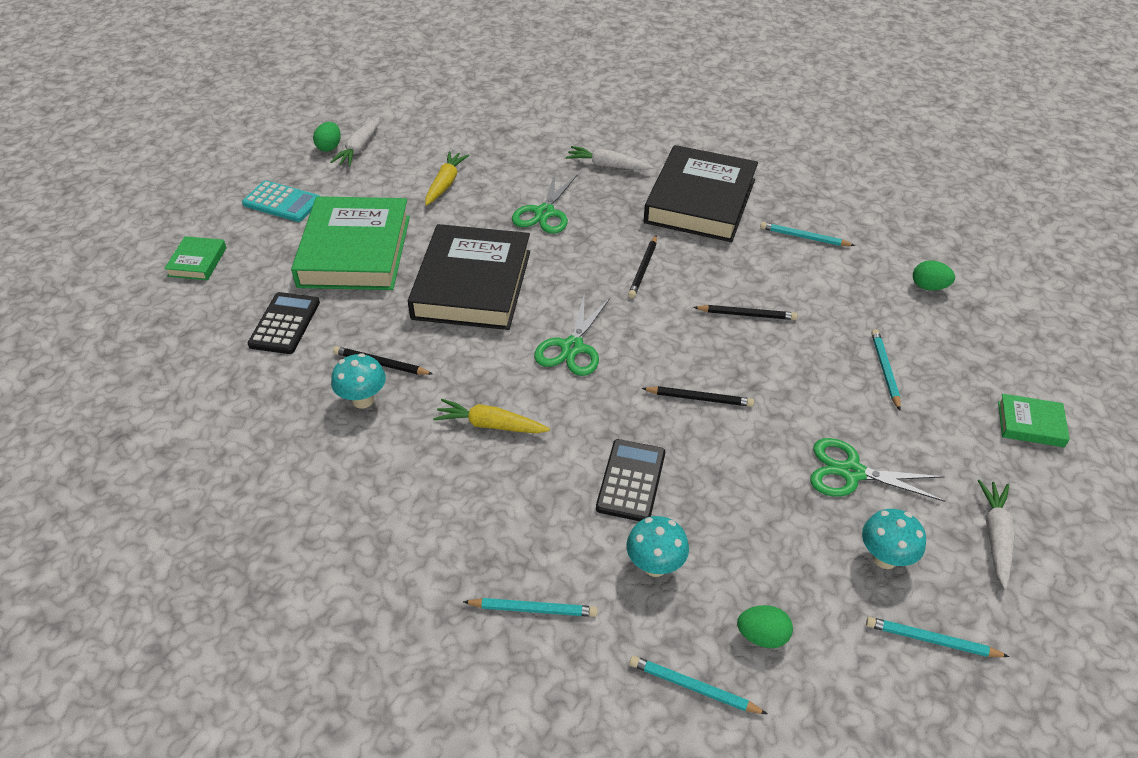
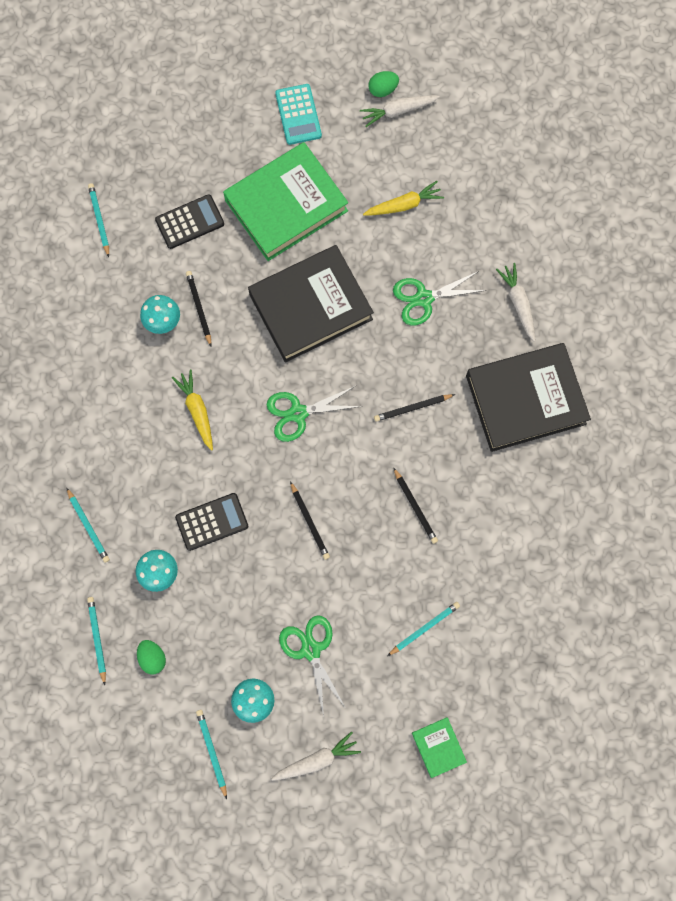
camera: 55 degrees right, 30 degrees up
green book [164,236,227,280] -> none
turquoise pencil [760,222,855,246] -> turquoise pencil moved to [88,183,109,257]
green egg [913,260,955,291] -> none

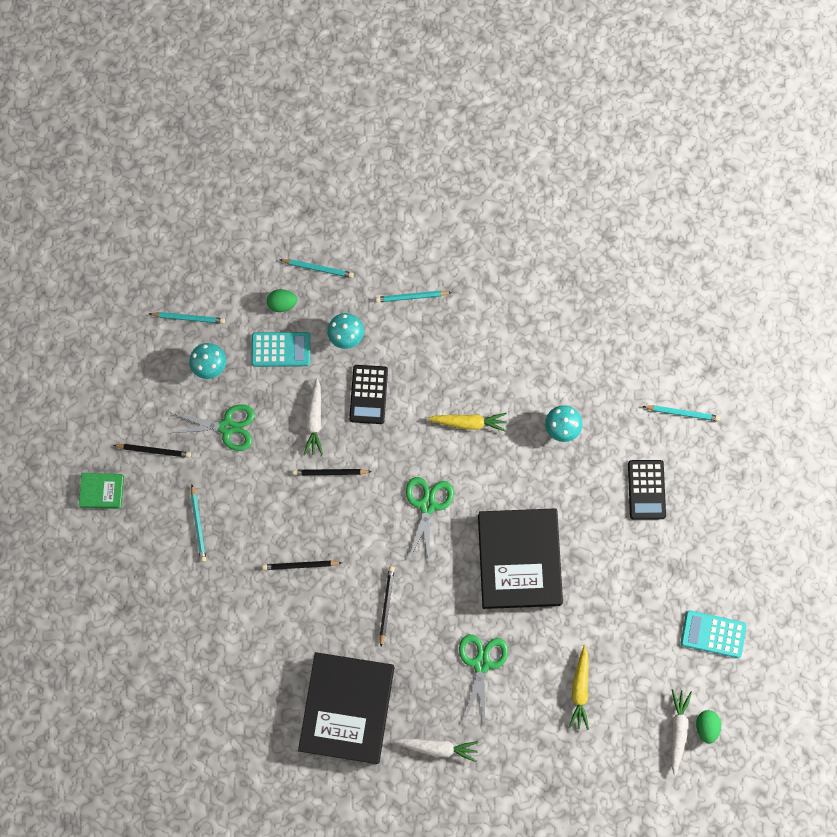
camera: 115 degrees right, 0 degrees up
black pencil [186,271,212,346] -> black pencil moved to [113,444,191,458]
green book [223,142,348,261] -> none
white carrot [271,731,361,781] -> white carrot moved to [303,378,323,455]
none -> turquoise calculator [251,332,310,367]

